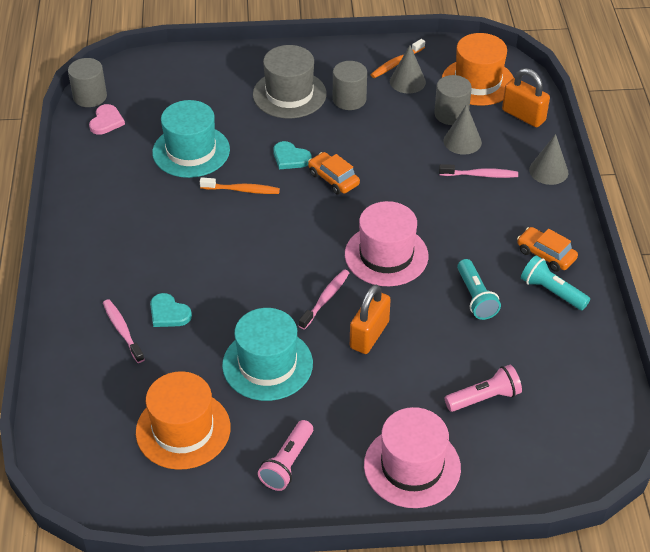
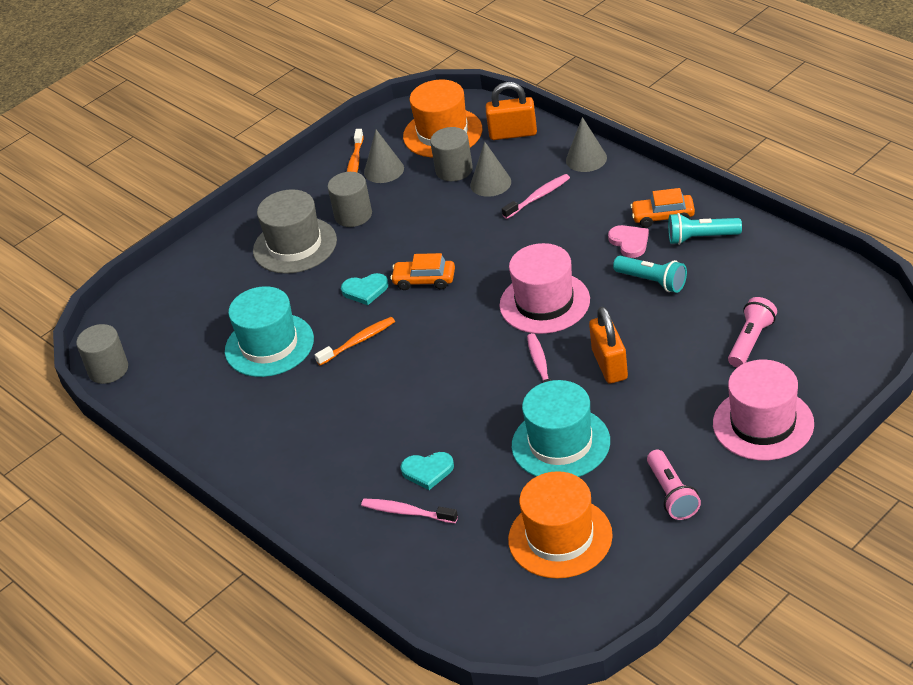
camera: 35 degrees left, 5 degrees down
pink heart [89,104,125,135] -> pink heart moved to [608,225,649,258]

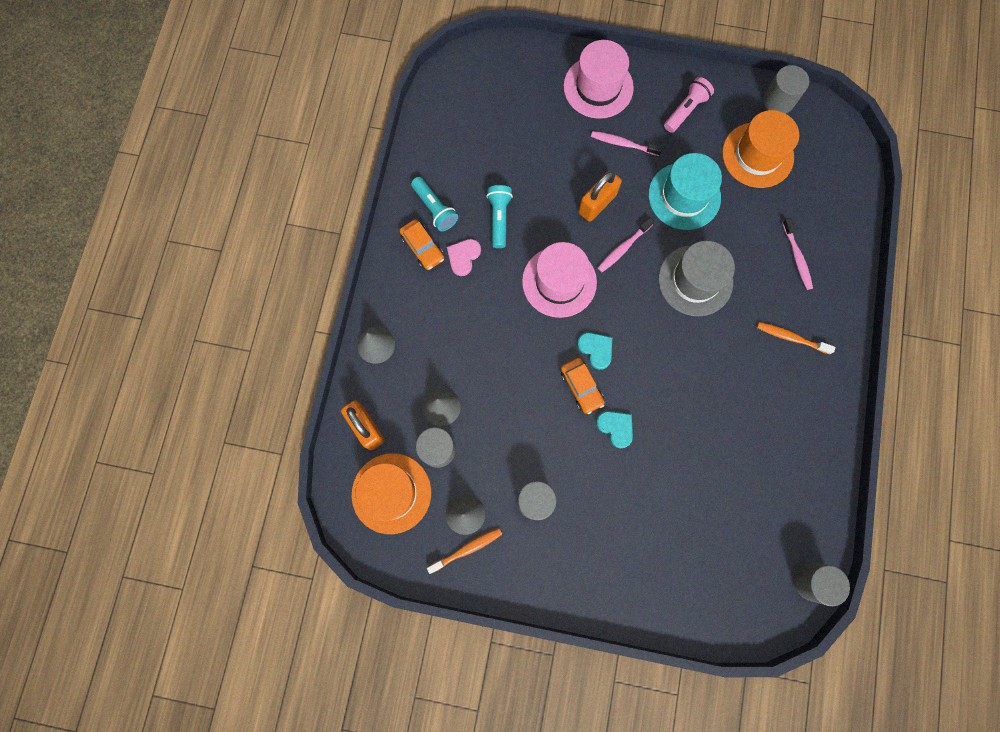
camera: 130 degrees left, 35 degrees up
turquoise hat [225,286,314,377] -> none
grey hat [253,189,337,274] -> grey hat moved to [658,241,735,316]
orange toothbrush [315,317,395,366] -> orange toothbrush moved to [757,322,835,354]
turquoise heart [400,452,454,490] -> turquoise heart moved to [577,332,612,370]
pink toothbrush [502,174,570,219] -> pink toothbrush moved to [591,131,663,156]
pink flashlight [728,297,777,367] -> none
none -> grey cylinder [763,65,809,114]

